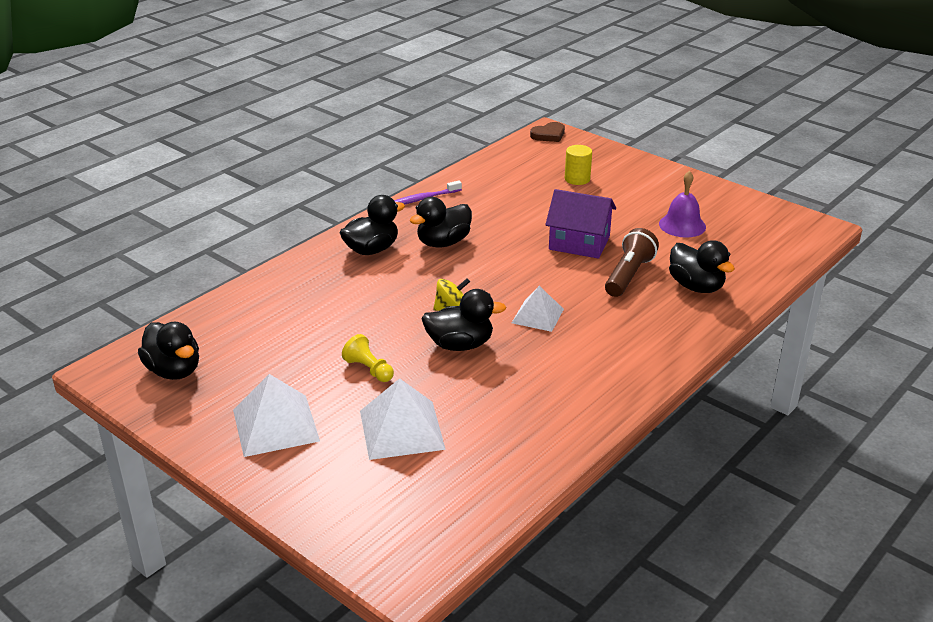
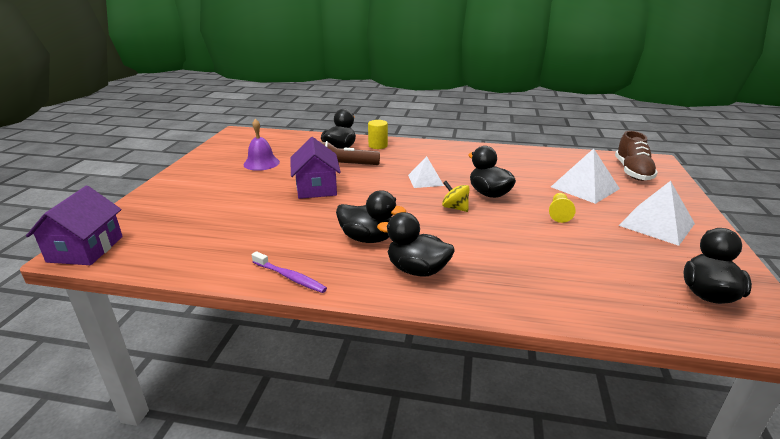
camera: 120 degrees left, 5 degrees down
brown heart [530,122,565,142] -> purple house [26,186,123,265]
yellow cylinder [565,145,592,185] -> yellow cylinder moved to [368,120,388,149]
none -> brown shoe [615,131,658,181]

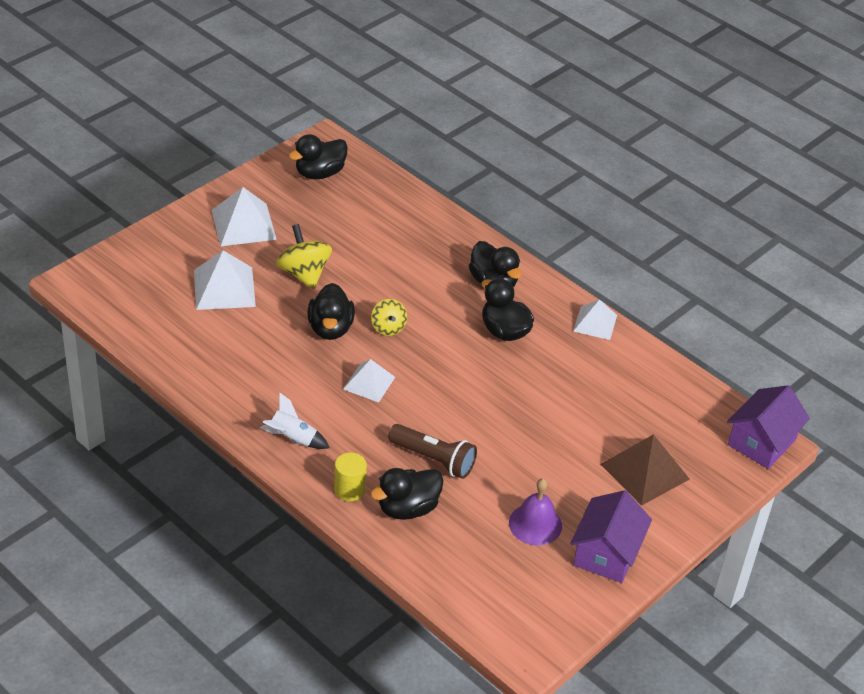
camera: 150 degrees left, 15 degrees up
purple toothbrush [252,251,327,293] -> white pyramid [573,299,617,340]
purple house [290,137,341,199] -> purple house moved to [570,490,652,583]
yellow pawn [549,193,576,223] -> yellow spinning top [276,224,332,289]
brown shoe [615,131,658,181] -> none
none -> white rocket [260,393,330,449]
none -> brown pyramid [601,434,690,506]

